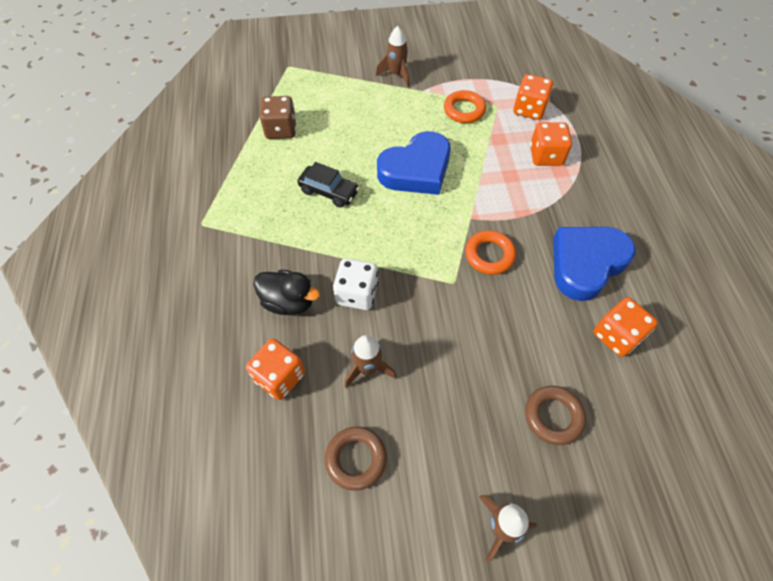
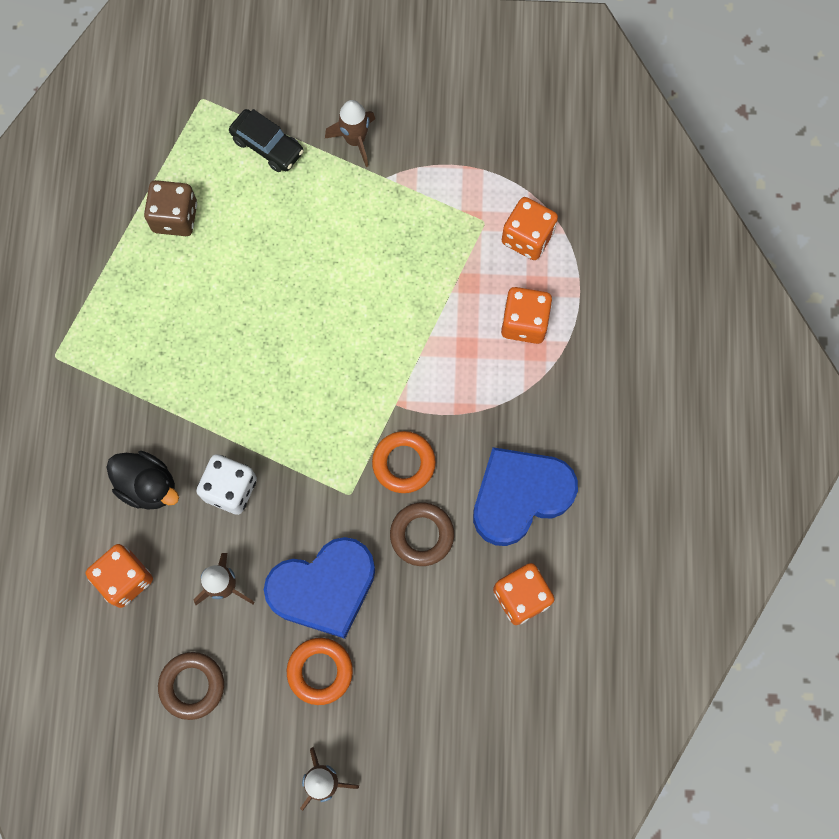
camera: 10 degrees right, 15 degrees up
black car [297,162,359,208] -> black car moved to [229,109,304,172]
blue heart [377,131,451,195] -> blue heart moved to [264,537,375,639]
orange ring [444,90,486,123] -> orange ring moved to [287,638,353,705]
brown ring [525,386,586,445] -> brown ring moved to [390,502,454,566]

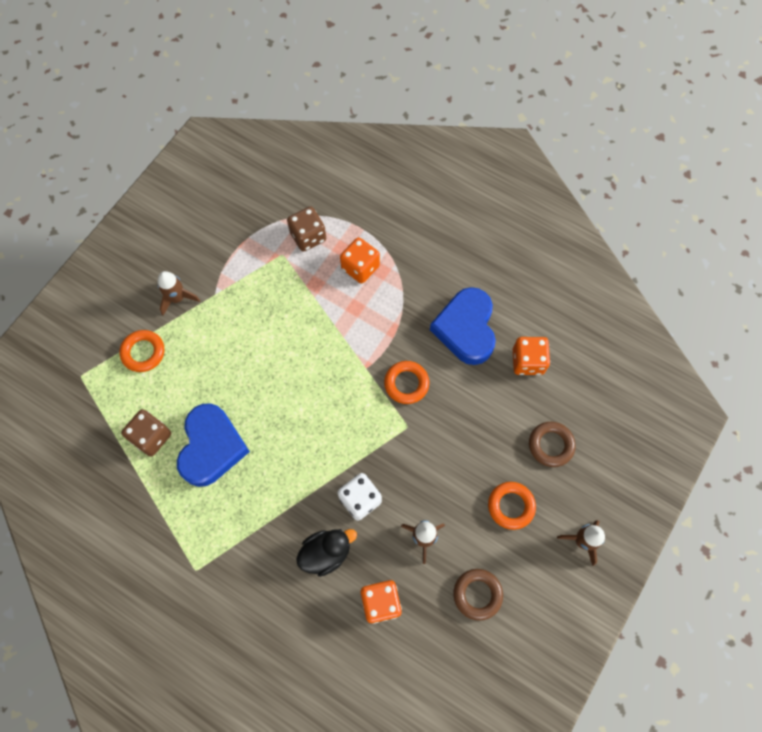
camera: 60 degrees left, 5 degrees down
black car [229,109,304,172] -> orange ring [120,330,164,372]
blue heart [264,537,375,639] -> blue heart moved to [177,403,250,487]
brown ring [390,502,454,566] -> brown ring moved to [529,422,576,467]
orange dice [502,197,558,260] -> brown dice [287,206,326,252]

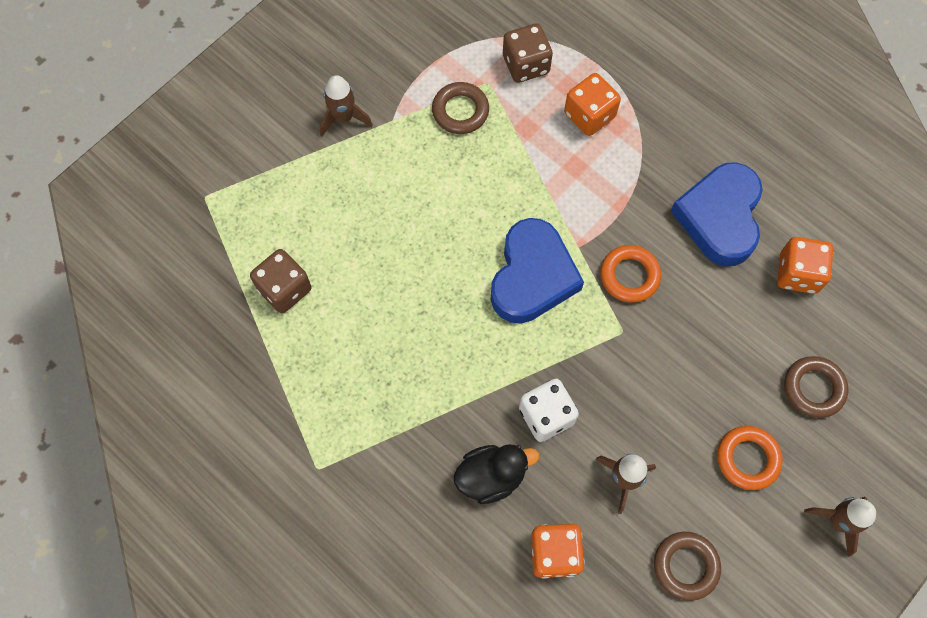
camera: 10 degrees right, 0 degrees up
orange ring [120,330,164,372] -> none
blue heart [177,403,250,487] -> blue heart moved to [491,218,584,324]
none -> brown ring [432,82,489,134]

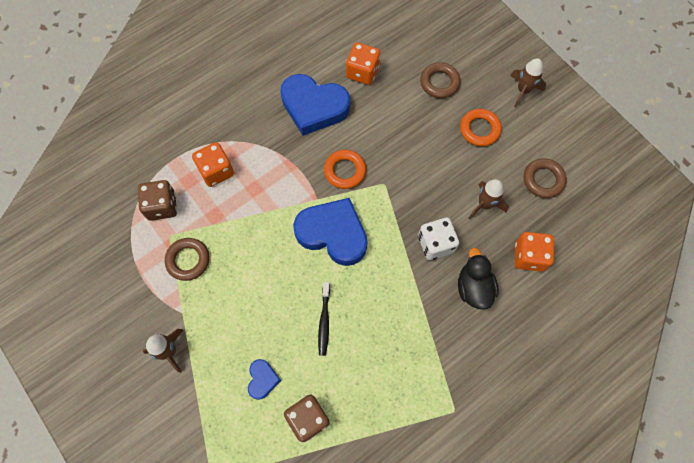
camera: 80 degrees left, 0 degrees up
none -> blue heart [248,359,281,400]
none -> black toothbrush [318,282,330,356]

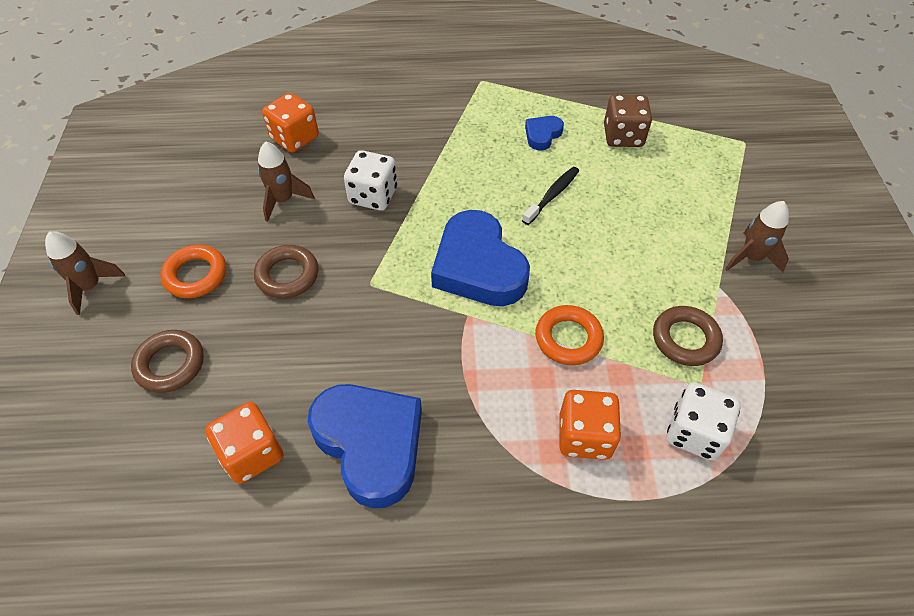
camera: 145 degrees left, 15 degrees down
brown dice [138,180,177,221] -> white dice [667,382,741,461]
blue heart [248,359,281,400] -> blue heart moved to [525,116,564,151]
orange ring [324,150,366,189] -> orange ring moved to [535,305,604,365]
black duck [458,248,499,310] -> none
brown ring [524,158,567,198] -> brown ring moved to [254,245,319,299]

